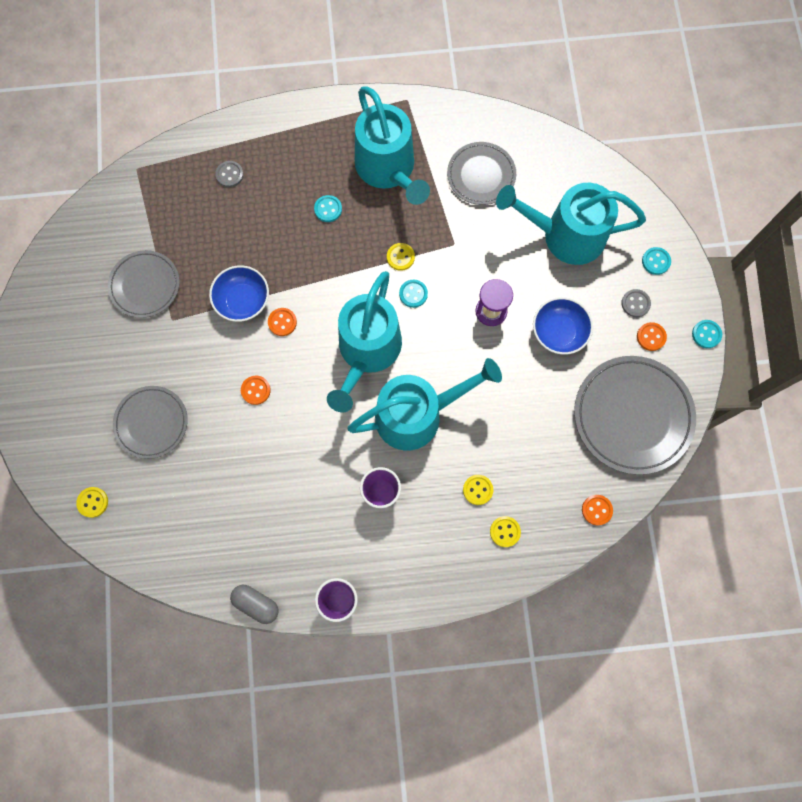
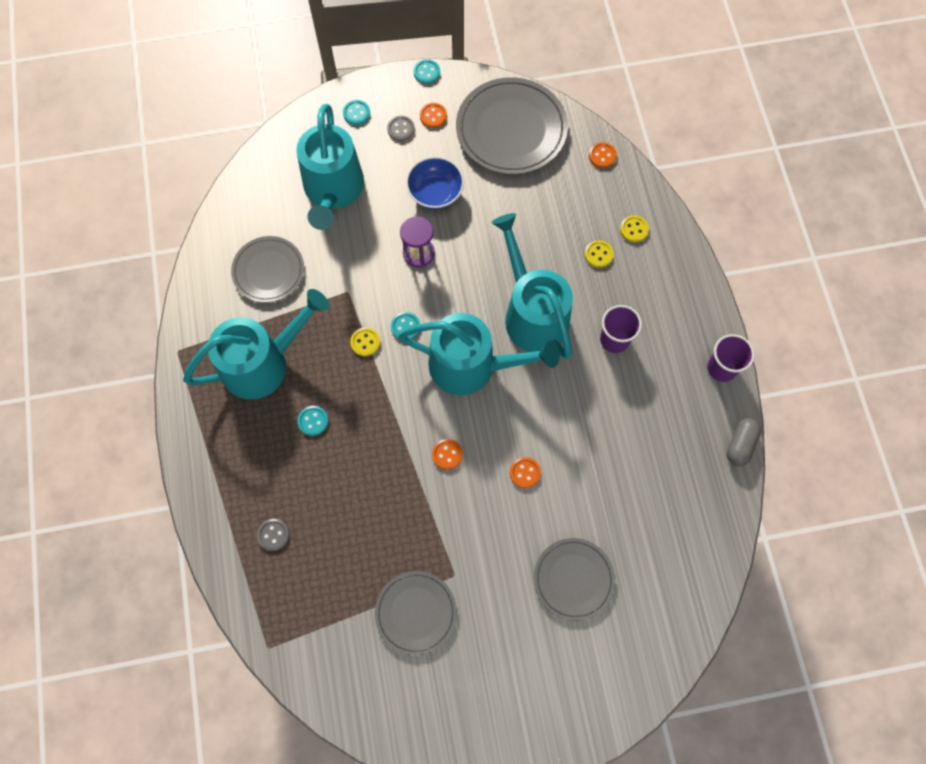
camera: 95 degrees left, 5 degrees down
yellow button [76,487,108,518] -> none
blue bowl [209,265,269,322] -> none

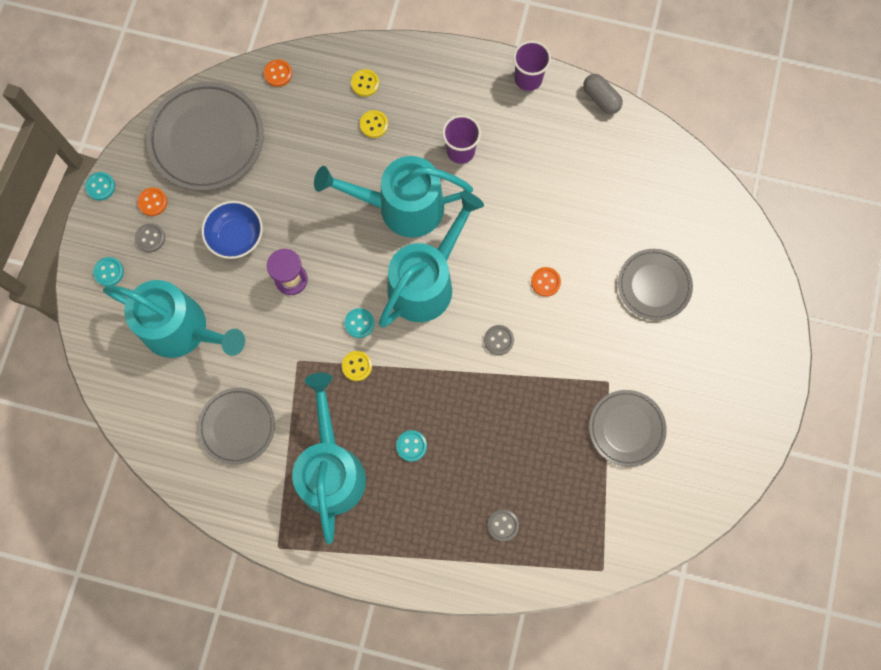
camera: 65 degrees left, 5 degrees up
orange button [432,439,463,470] -> grey button [484,325,514,355]

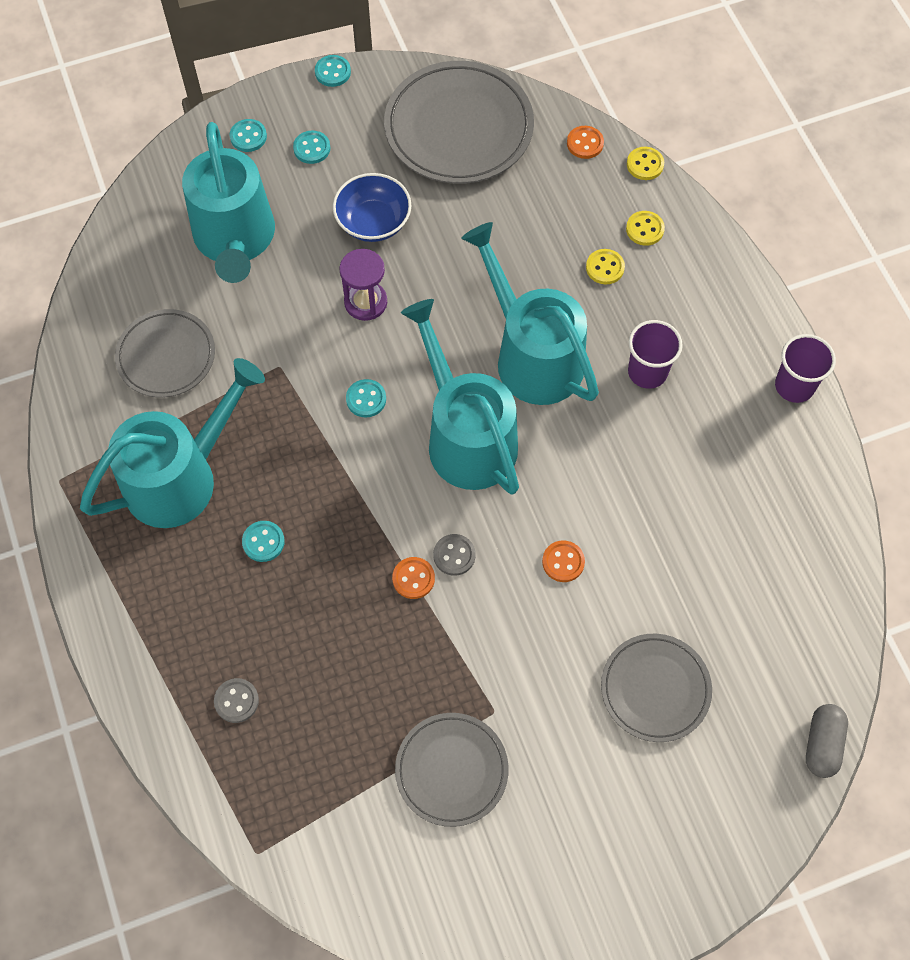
camera: 55 degrees right, 10 degrees down
grey button [135,223,165,252] -> turquoise button [293,130,330,164]
orange button [137,187,167,216] -> orange button moved to [392,557,435,599]
yellow button [342,351,372,381] -> yellow button moved to [627,147,664,180]
turquoise watering can [379,192,484,328] -> turquoise watering can turned 120 degrees counterclockwise [401,299,519,495]
grey capsule [583,74,623,114] -> grey capsule moved to [806,704,848,778]

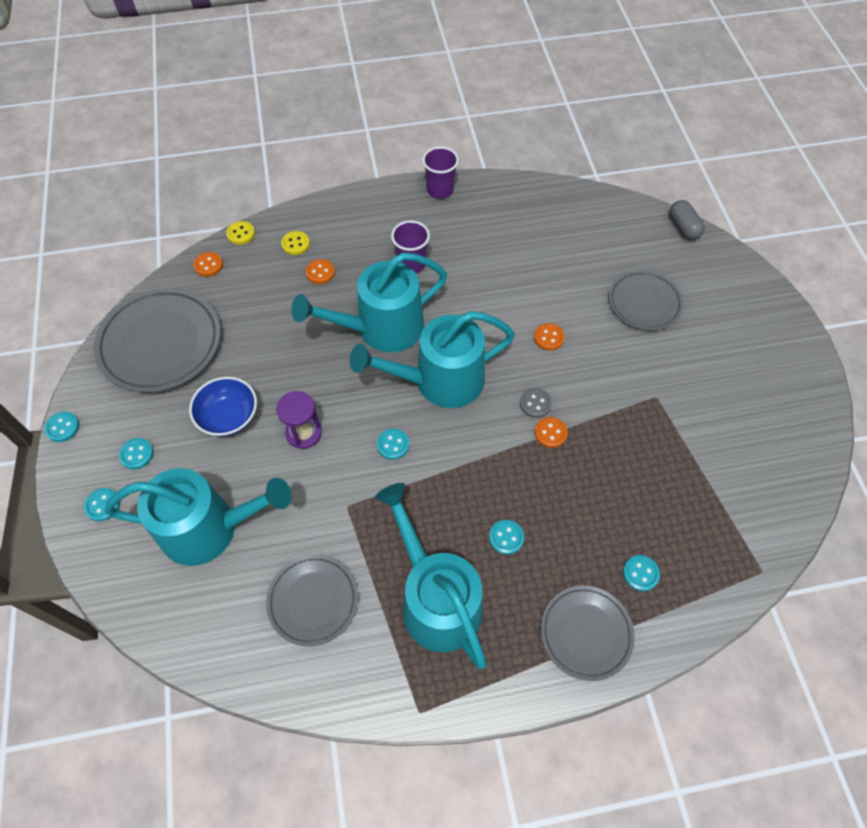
camera: 80 degrees left, 5 degrees down
grey button [214,678,259,723] -> turquoise button [623,555,660,591]
grey plate [395,713,509,827] -> grey plate moved to [541,586,635,681]
yellow button [586,249,625,284] -> orange button [306,259,335,284]
grey capsule [806,704,848,778] -> grey capsule turned 45 degrees clockwise [670,200,705,240]

